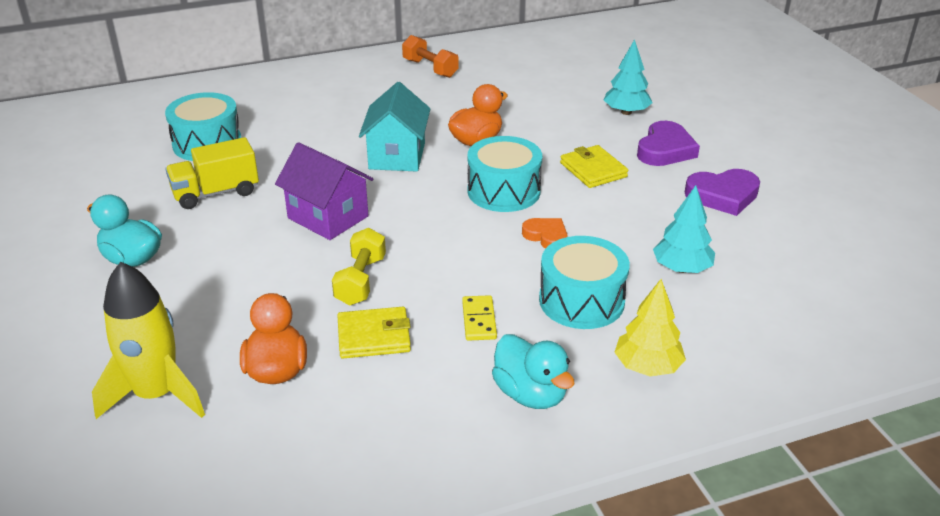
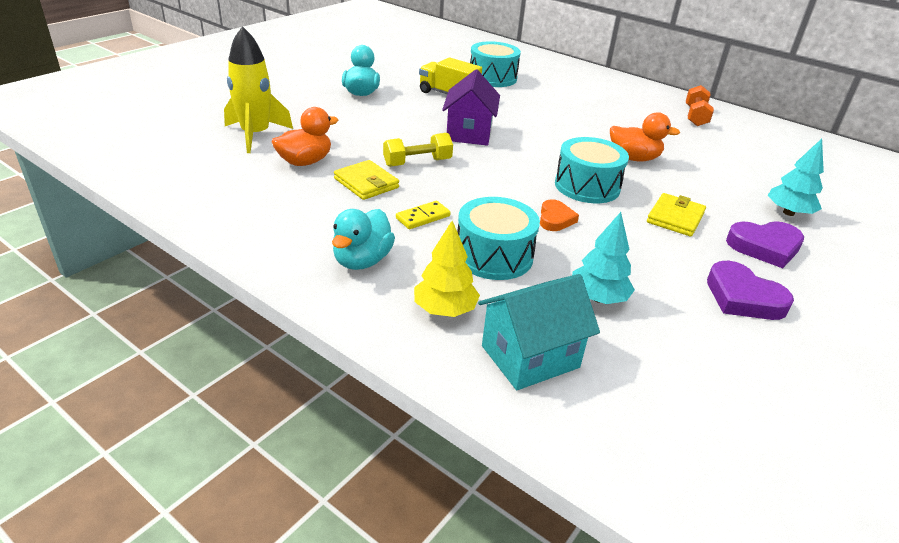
camera: 55 degrees right, 0 degrees up
turquoise house [359,82,430,172] -> turquoise house moved to [478,274,600,390]

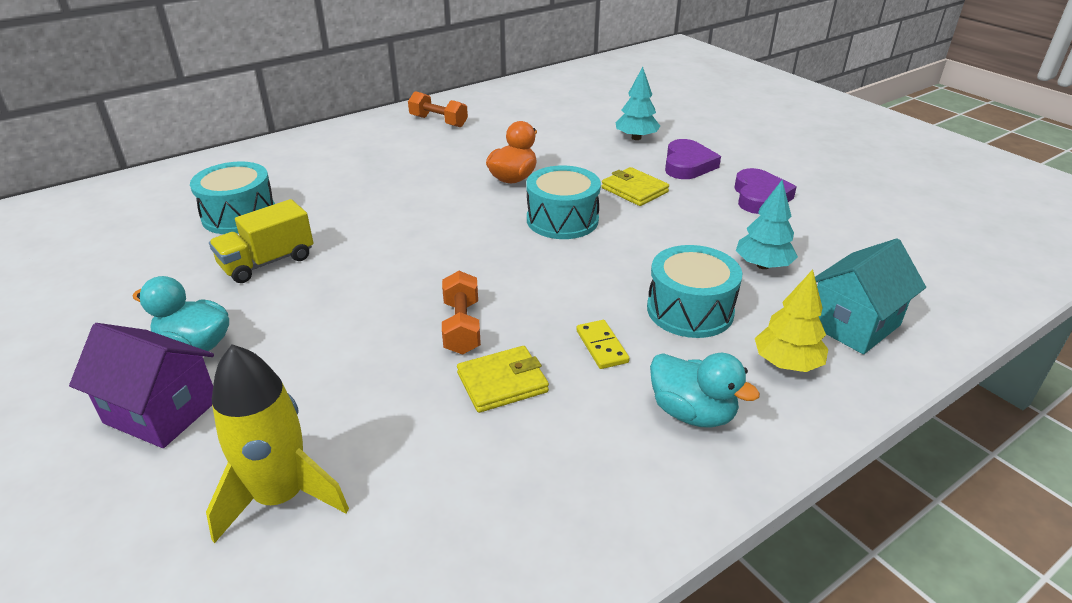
camera: 70 degrees left, 0 degrees up
orange duck [272,107,338,166] -> none
yellow dumbbell [383,133,453,167] -> orange dumbbell [442,271,481,355]
purple house [442,69,500,146] -> purple house moved to [69,323,214,448]
turquoise house [478,274,600,390] -> turquoise house turned 60 degrees clockwise [815,238,926,354]
orange heart [540,200,579,231] -> none
purple heart [707,261,794,320] -> purple heart turned 60 degrees counterclockwise [734,168,797,214]

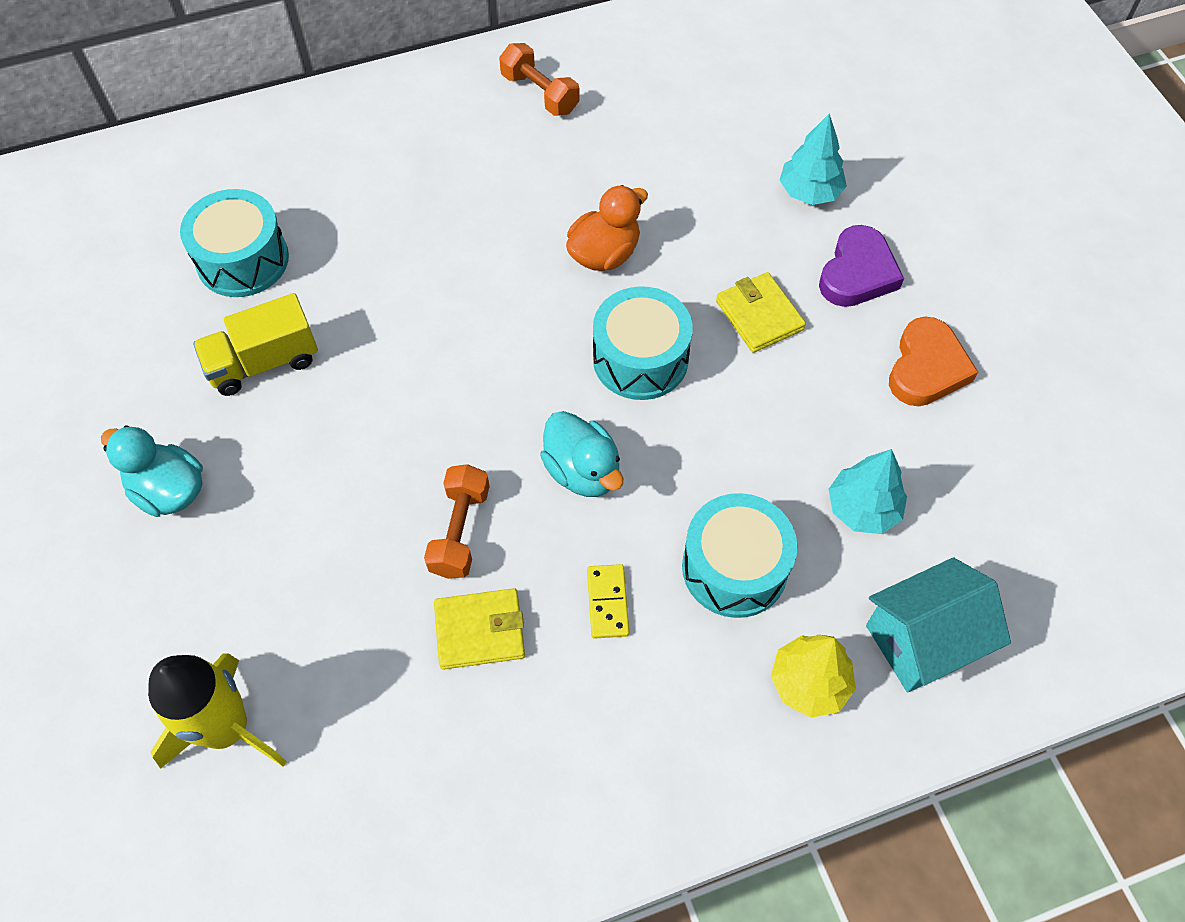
camera: 15 degrees right, 25 degrees up
purple house [69,323,214,448] -> none
turquoise duck [650,353,760,428] -> turquoise duck moved to [540,411,623,497]
purple heart [734,168,797,214] -> orange heart [889,317,978,406]

